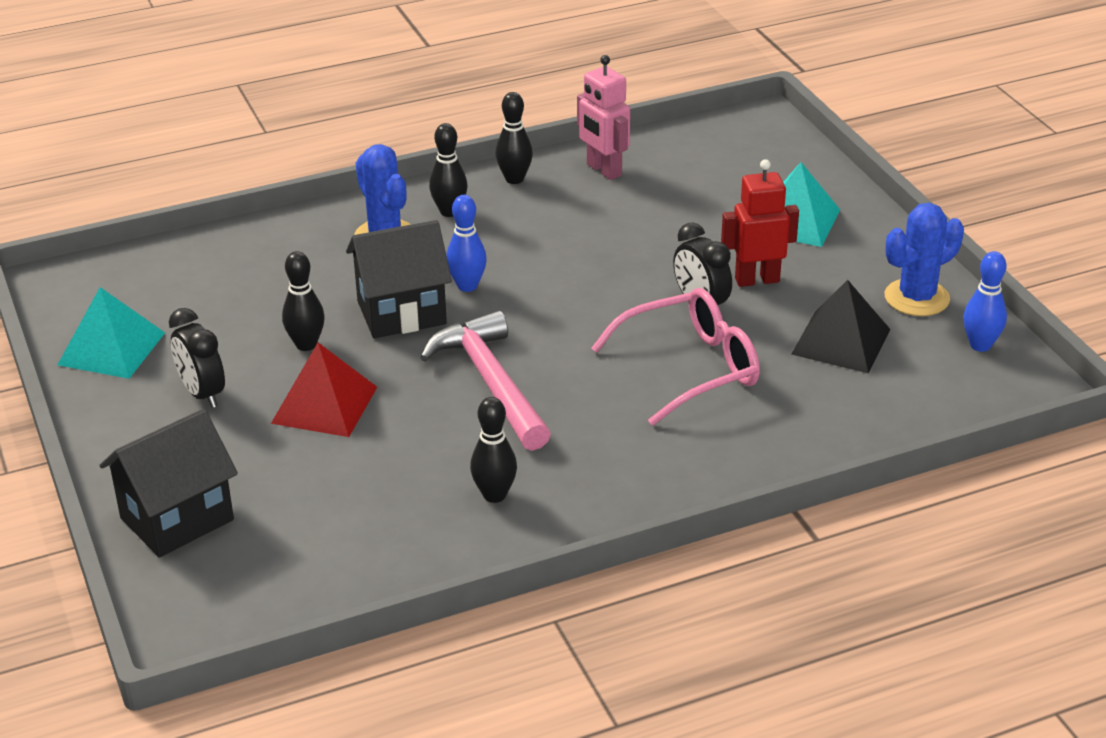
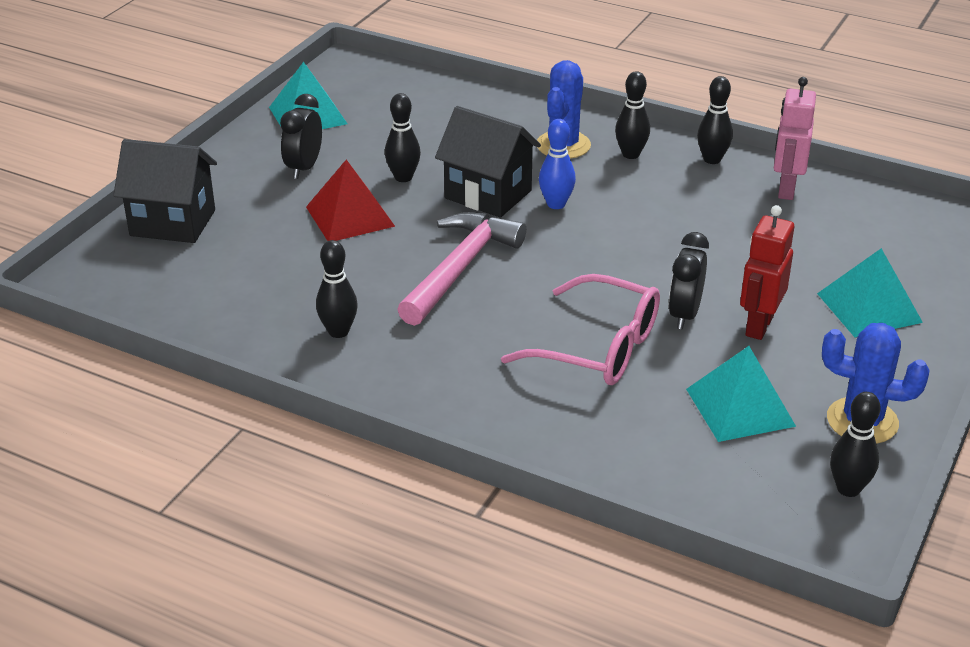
camera: 50 degrees right, 0 degrees up
red robot [721,159,799,287] -> red robot turned 105 degrees counterclockwise [740,205,794,340]
black pyramid [791,280,890,374] -> turquoise pyramid [686,346,796,442]
blue bowling pin [963,251,1007,352] -> black bowling pin [830,392,881,497]

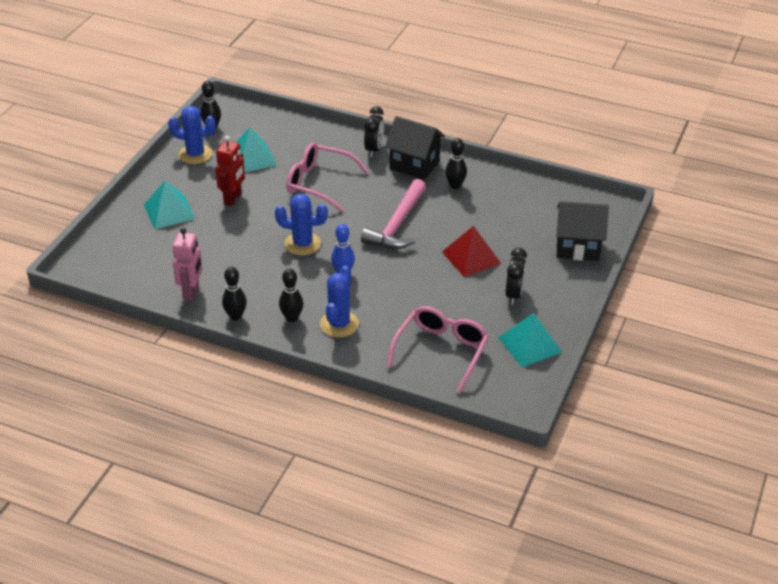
camera: 175 degrees right, 5 degrees up
black bowling pin [385,93,421,182] -> none
black house [435,106,541,218] -> black house moved to [385,116,445,180]
black clock [669,232,709,330] -> black clock moved to [364,106,384,157]
none -> blue cactus [275,194,328,255]
none -> pink glasses [386,306,489,393]

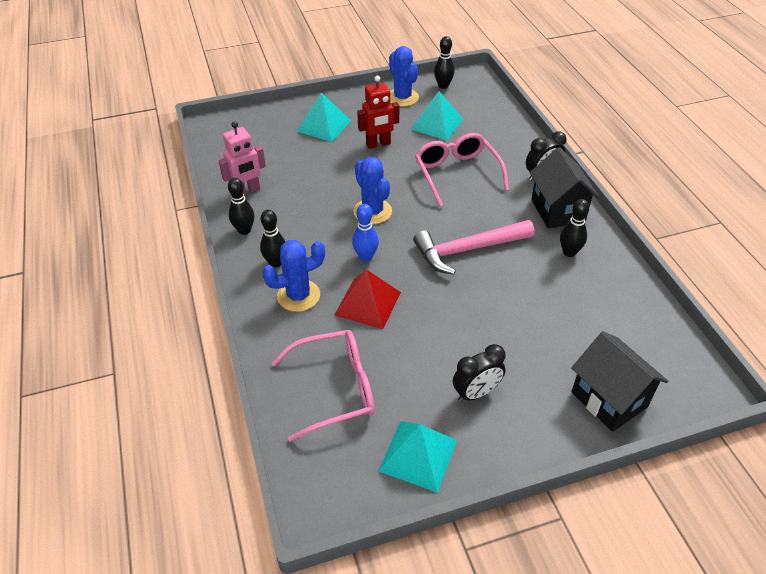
camera: 50 degrees right, 5 degrees up
red pyramid [442,226,502,277] -> red pyramid moved to [334,270,401,329]

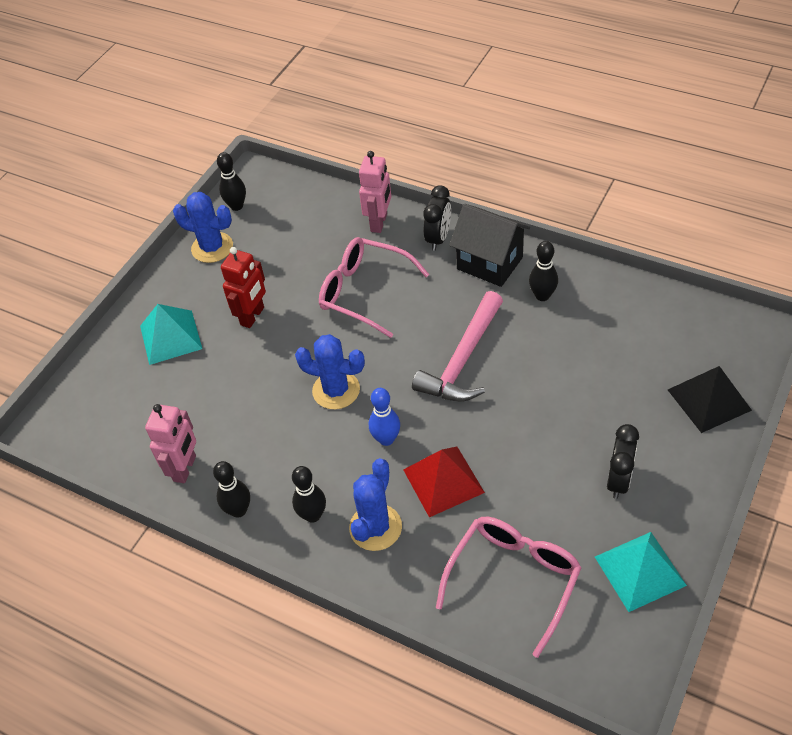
camera: 40 degrees left, 5 degrees up
turquoise pyramid [411,91,464,141] -> none
black house [571,331,668,432] -> black pyramid [668,366,752,433]
none -> pink robot [359,151,391,233]

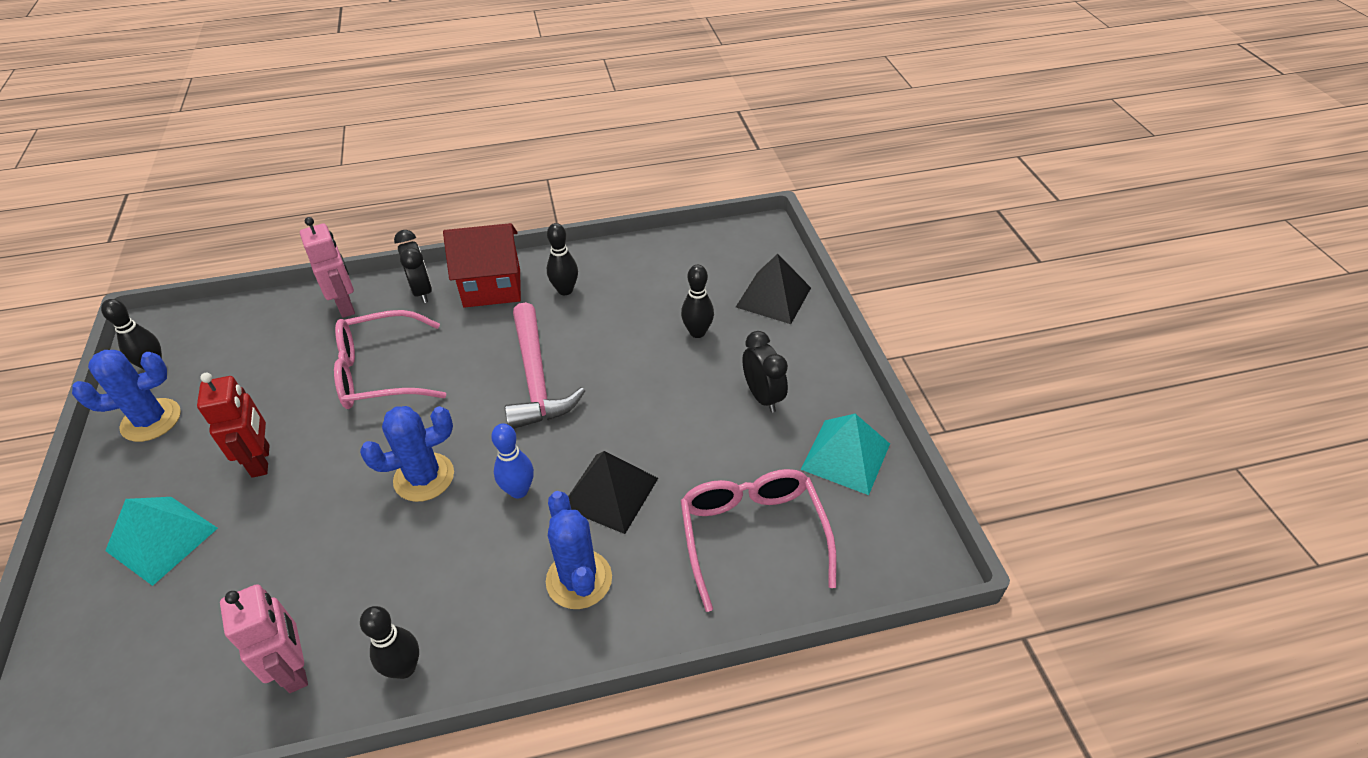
camera: 45 degrees left, 5 degrees down
black bowling pin [292,466,326,523] -> black bowling pin moved to [681,265,714,338]
red pyramid [403,447,485,517] -> black pyramid [568,451,658,534]
black house [449,204,530,287] -> red house [443,223,521,308]

